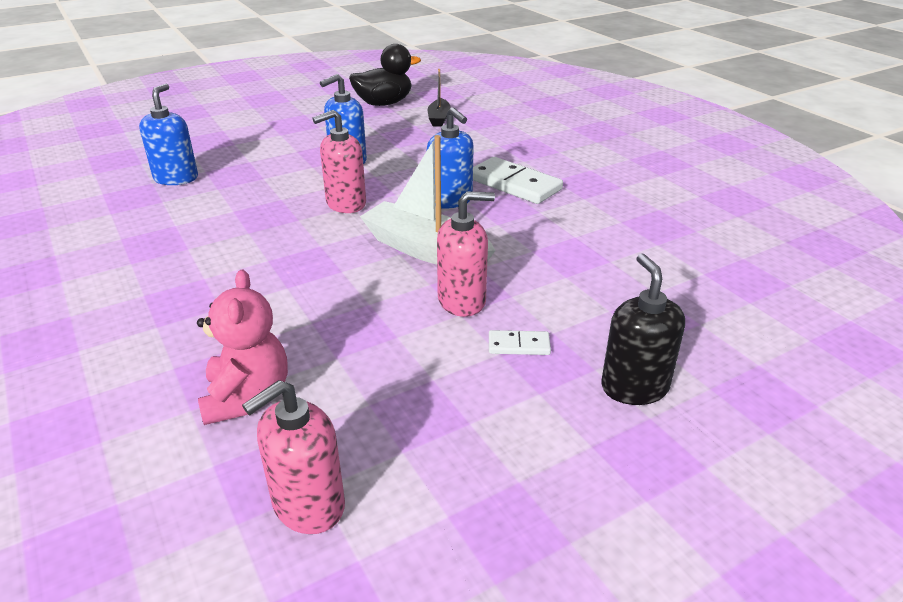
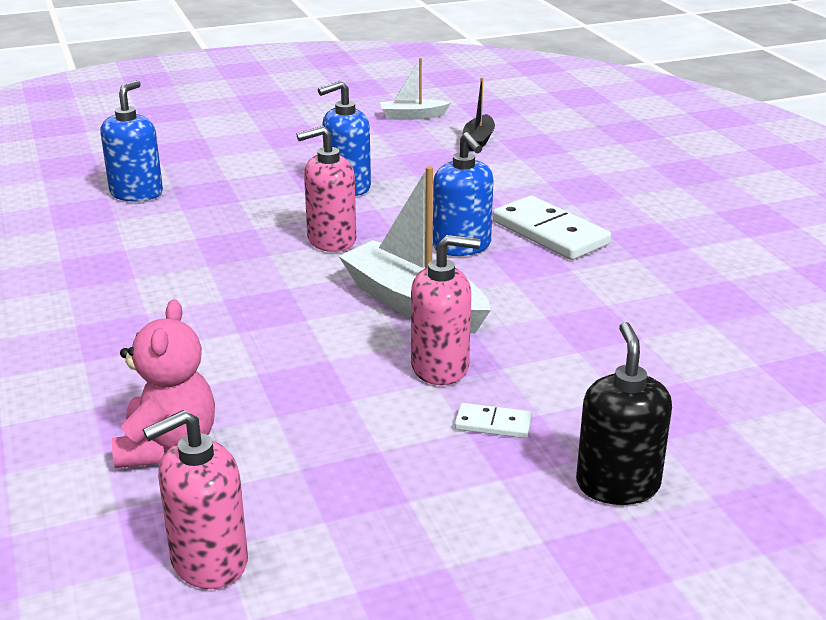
camera: 10 degrees right, 5 degrees down
black duck [349,44,421,106] -> white boat [380,58,451,120]

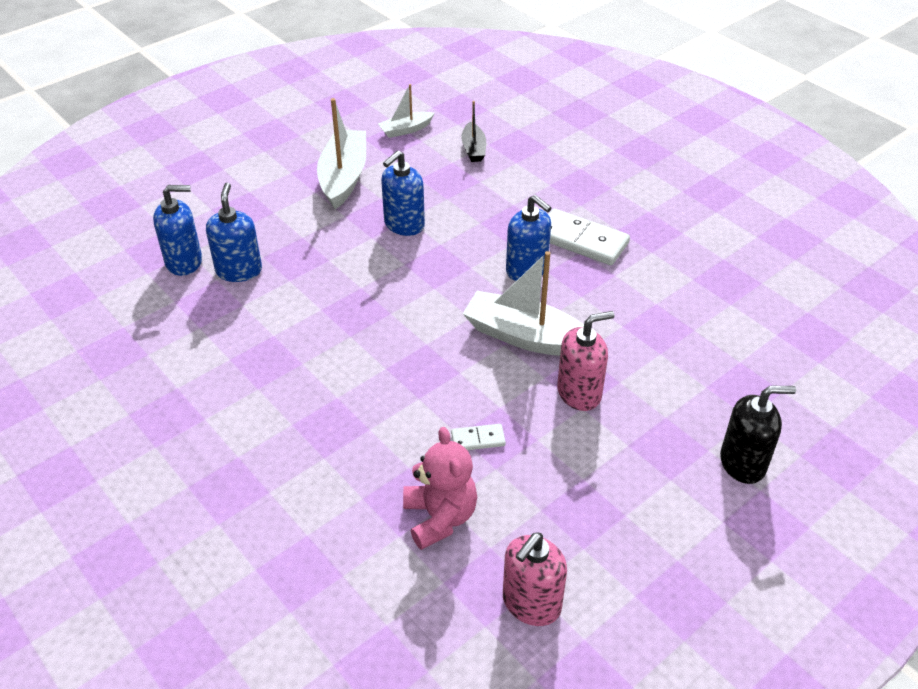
camera: 20 degrees left, 15 degrees up
pink soap dispenser [296,126,356,252] -> none
white domino [454,403,532,438] -> white domino moved to [451,424,506,450]
black soap dispenser [576,322,672,505] -> black soap dispenser turned 105 degrees clockwise [720,386,796,484]
none -> blue soap dispenser [153,185,202,276]
none -> white boat [317,98,366,209]

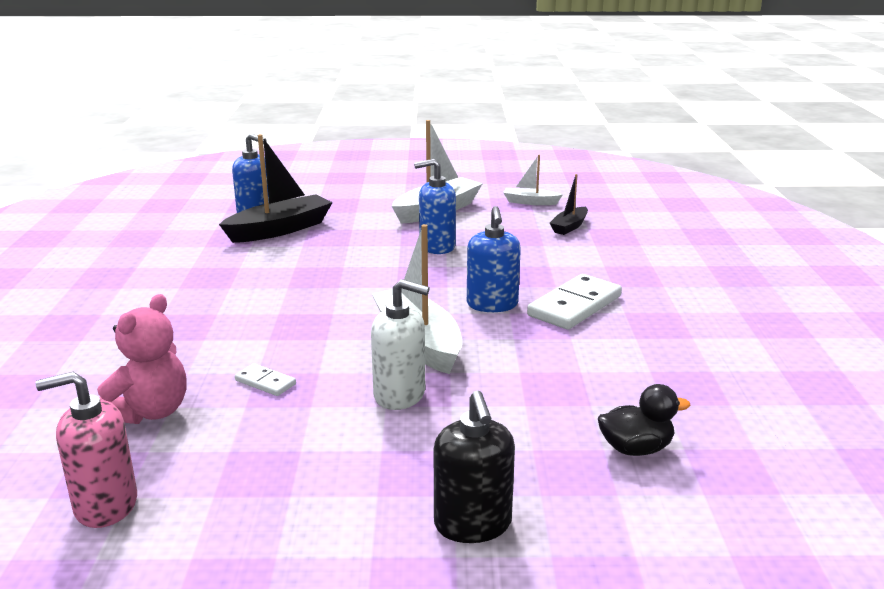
camera: 40 degrees right, 20 degrees down
blue soap dispenser [206,183,262,282] -> black boat [219,134,333,243]
white domino [548,208,630,265] -> white domino turned 60 degrees clockwise [527,274,622,330]
pink soap dispenser [557,311,615,411] -> white soap dispenser [371,279,430,410]
black soap dispenser [720,386,796,484] -> black soap dispenser turned 45 degrees clockwise [434,391,515,543]
none -> black duck [598,384,691,456]

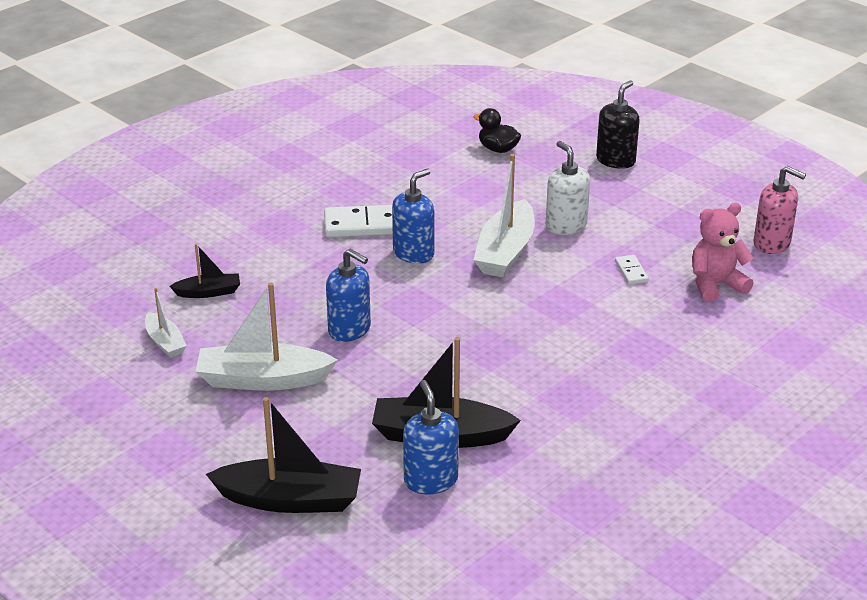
camera: 135 degrees left, 10 degrees up
none -> black boat [206,397,361,513]

